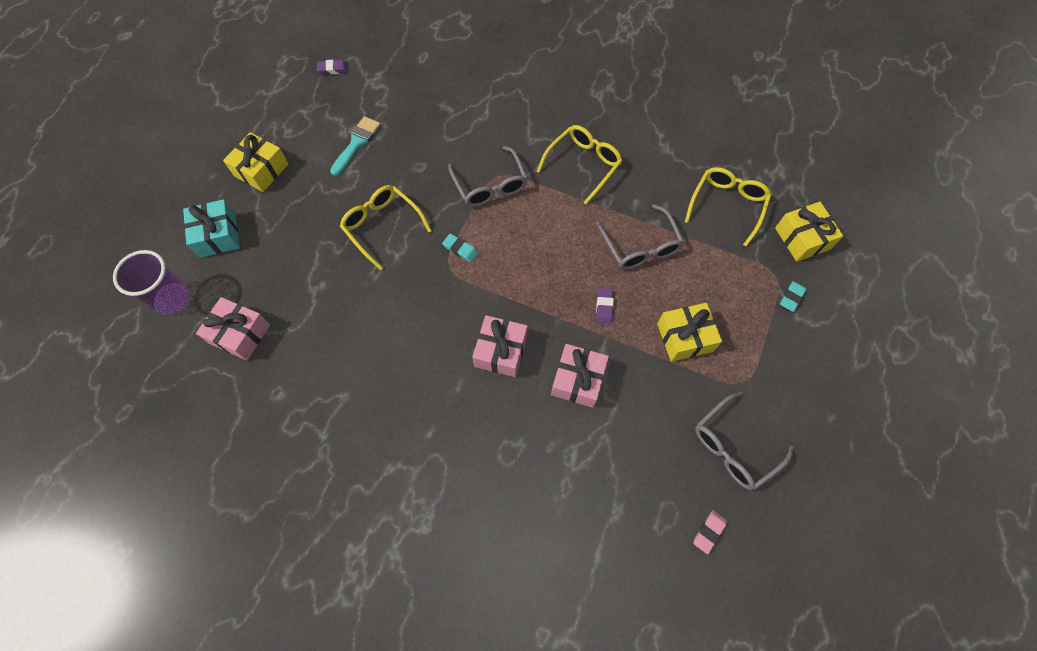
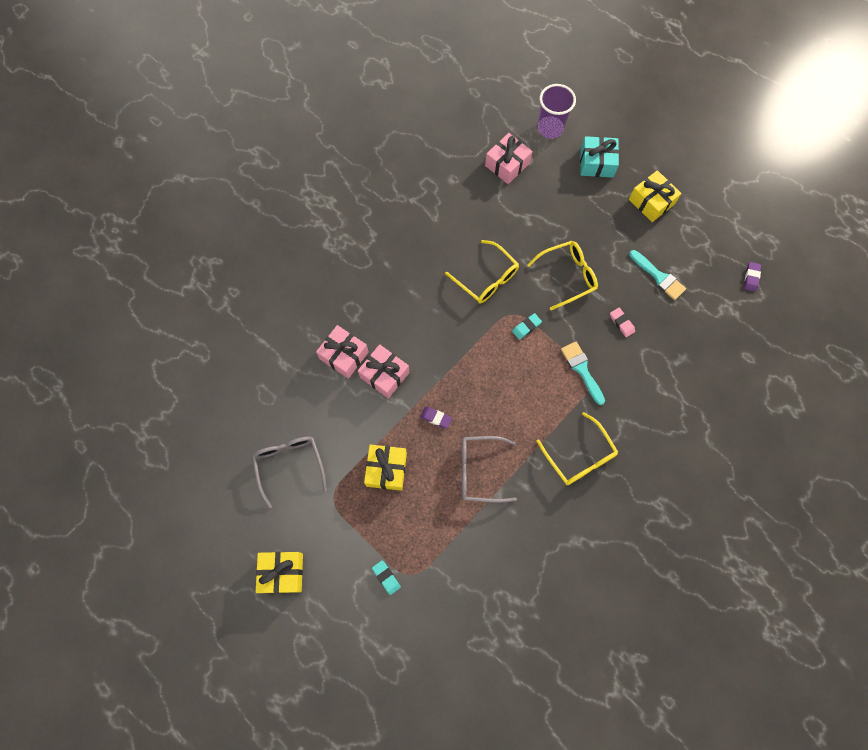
camera: 110 degrees right, 5 degrees up
grey glasses [448,146,528,207] -> turquoise brush [561,342,605,405]
pink gift [472,315,528,377] -> pink gift moved to [316,325,369,379]
yellow glasses [685,167,771,247] -> yellow glasses moved to [445,240,519,303]
pink eraser [693,510,727,554] -> pink eraser moved to [610,308,635,337]
yellow gift [775,202,844,262] -> yellow gift moved to [256,552,303,593]

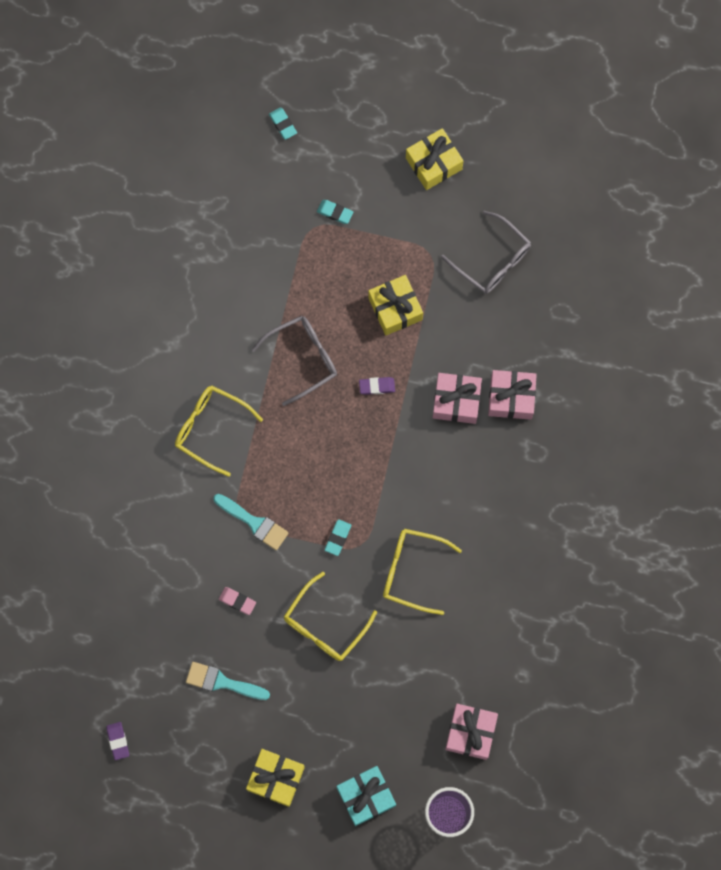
camera: 150 degrees right, 5 degrees up
none -> turquoise eraser [269,107,297,140]

